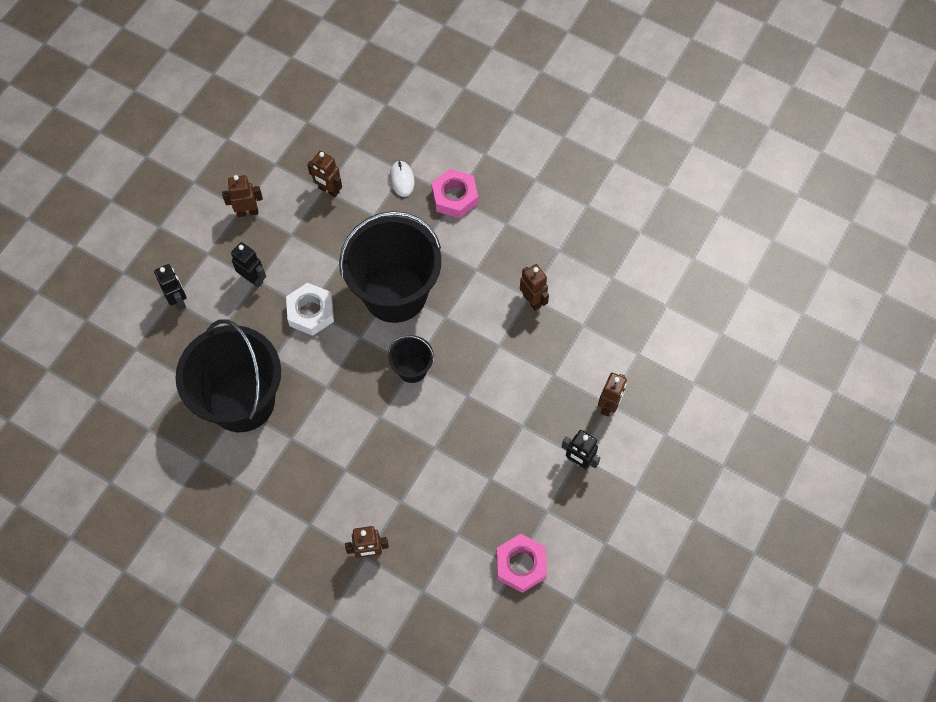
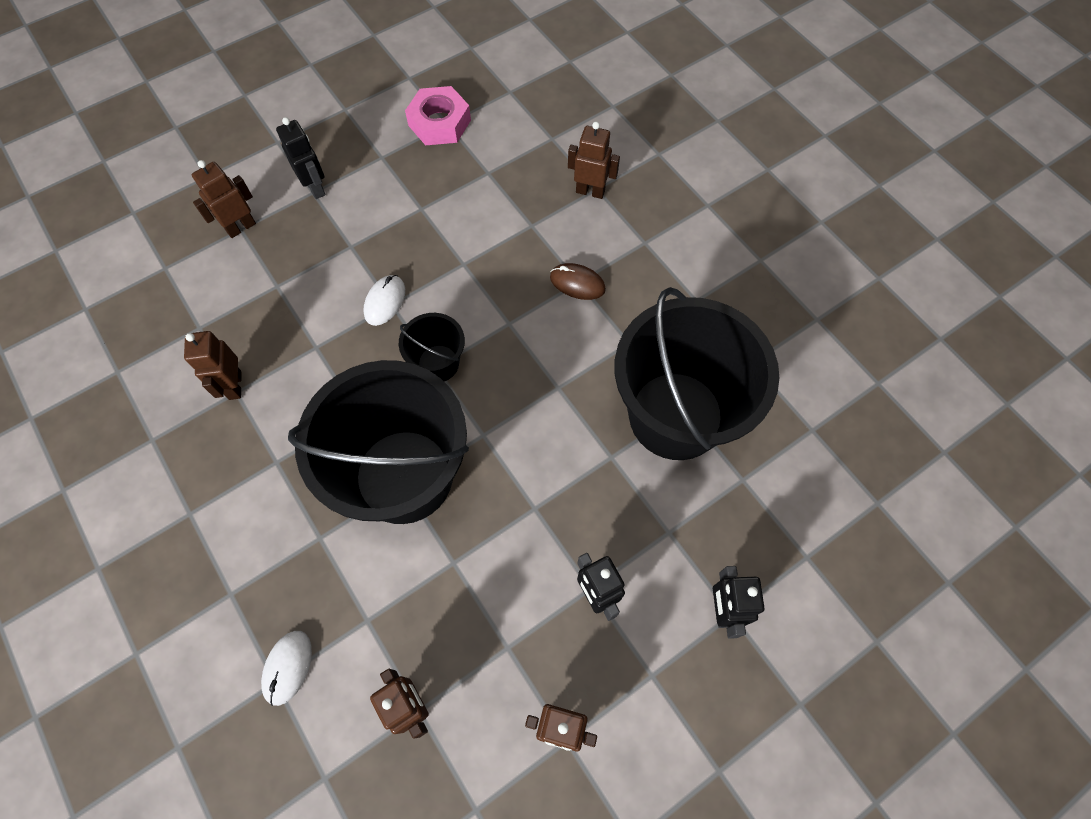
camera: 155 degrees left, 0 degrees up
white nut [286,283,334,336] -> none
pink nut [431,169,478,219] -> none
none -> white mouse [363,275,405,326]
none -> brown mouse [550,263,606,300]

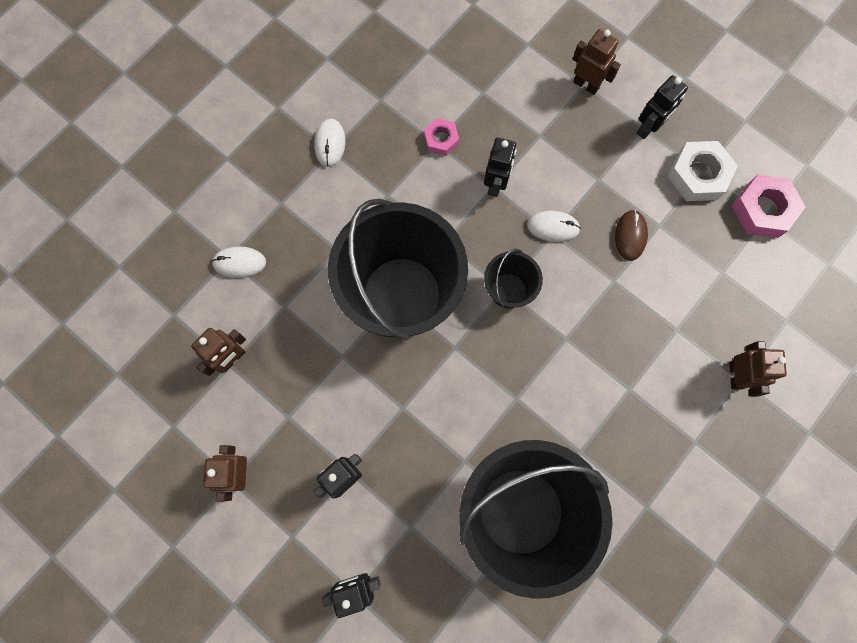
camera: 75 degrees right, 10 degrees up
brown robot [184,331,241,400] -> pink nut [424,118,459,156]
brown mouse [550,263,606,300] -> brown mouse moved to [615,210,648,261]
none -> white mouse [314,119,346,167]
none -> black robot [484,138,516,197]
none -> white nut [667,141,738,201]

